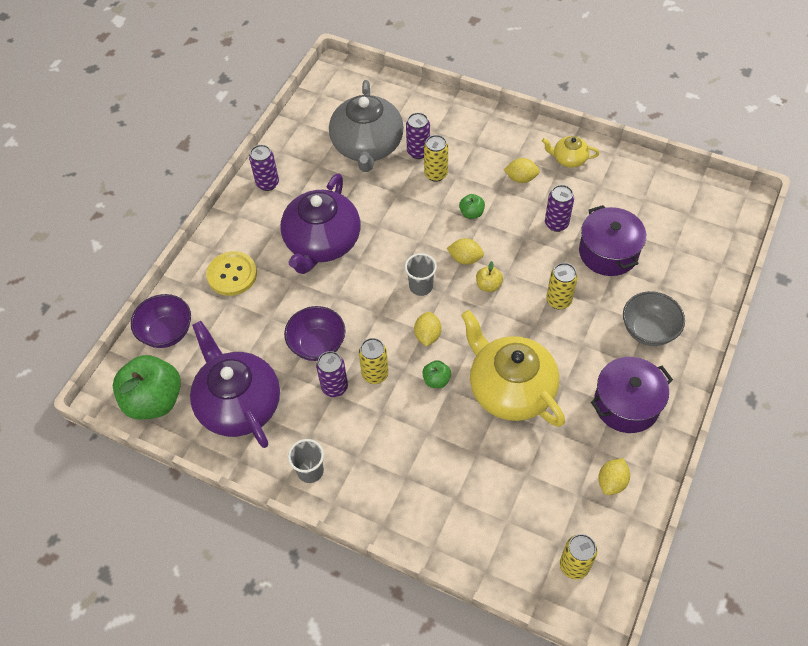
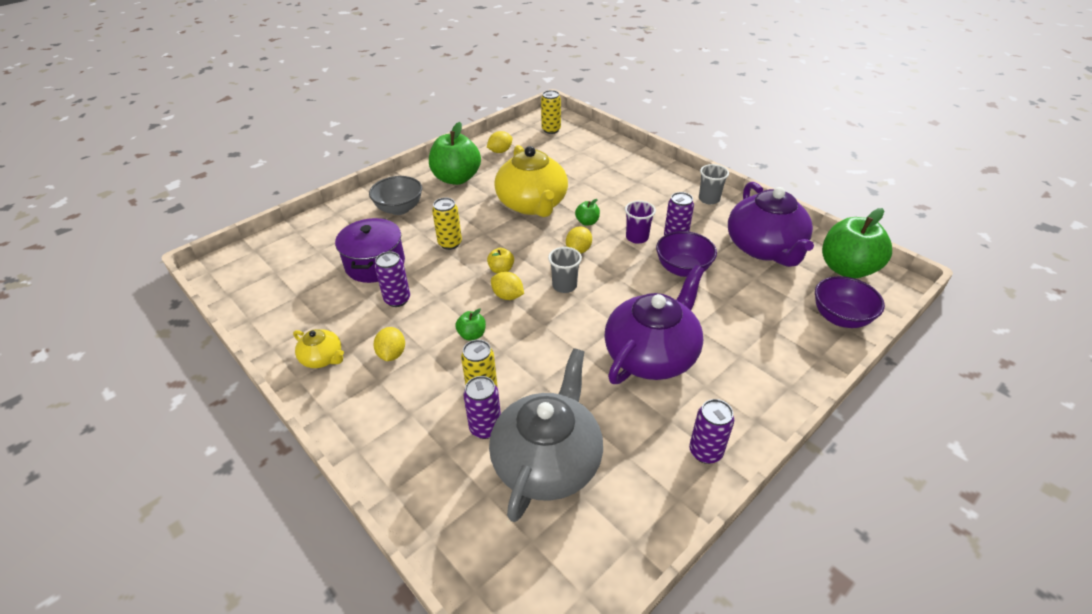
camera: 160 degrees left, 15 degrees down
yellow button [206,251,257,296] -> none
yellow can [359,338,389,384] -> purple cup [625,201,656,244]
yellow lemon [504,158,540,183] -> yellow lemon turned 60 degrees clockwise [373,327,405,361]
purple pot [591,357,673,433] -> green apple [429,122,481,185]

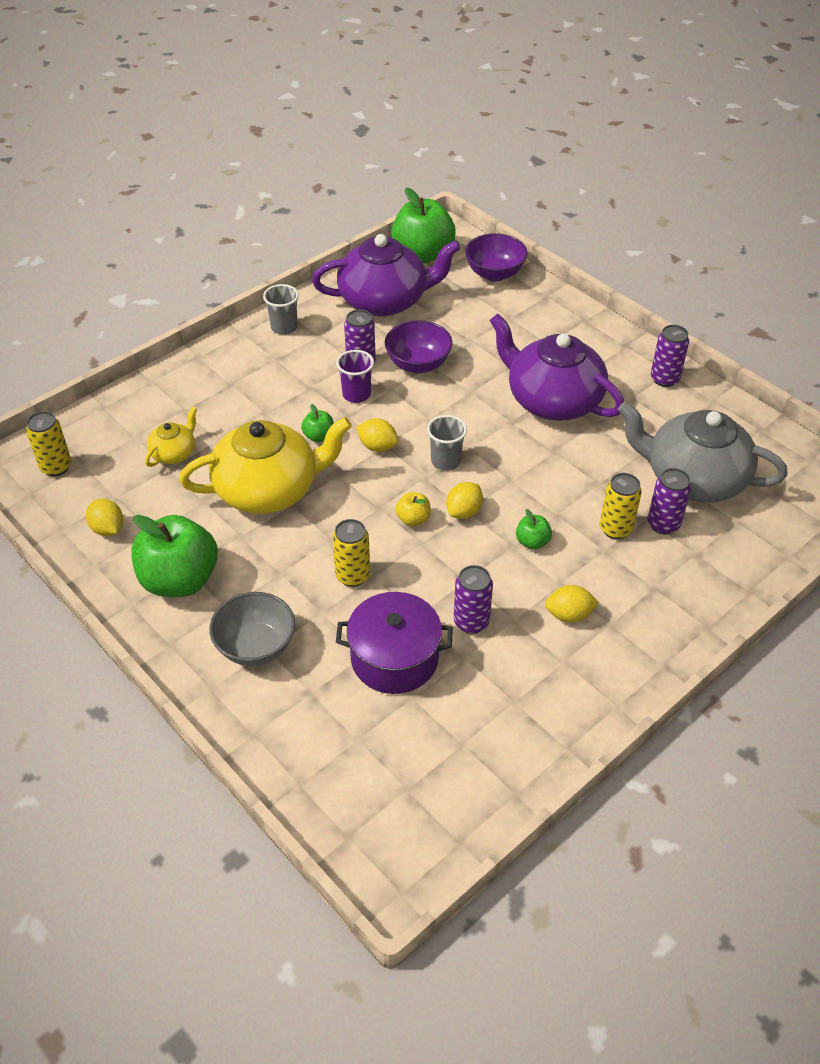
camera: 90 degrees left, 5 degrees up
yellow teapot [293,329,344,368] -> yellow teapot moved to [145,407,197,467]

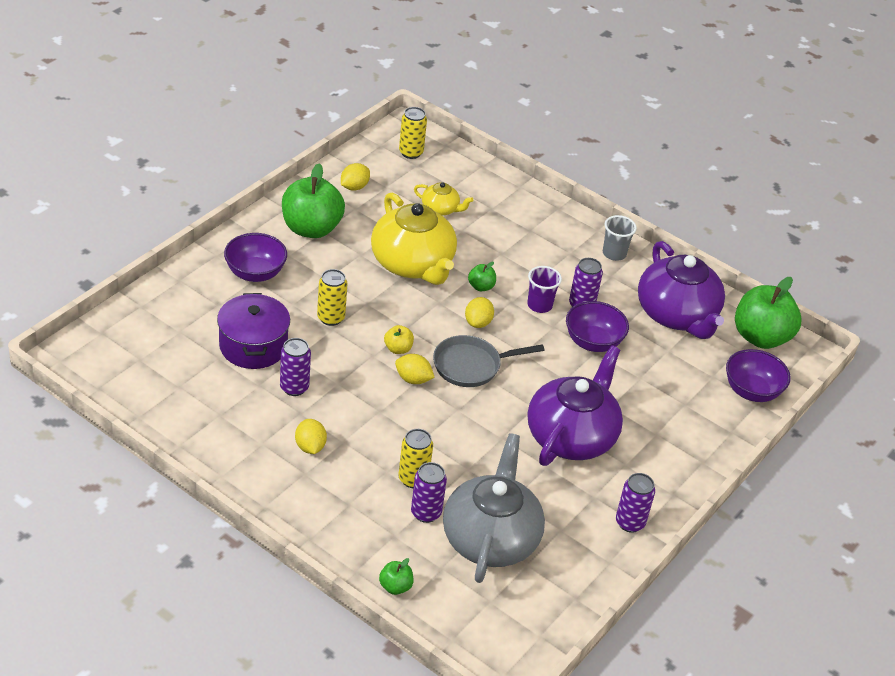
camera: 75 degrees right, 5 degrees down
grey bowl [209,592,295,666] -> purple bowl [224,233,287,282]
grey cup [427,415,467,470] -> grey pan [433,335,545,387]
green apple [516,509,552,550] -> green apple moved to [379,558,414,595]

